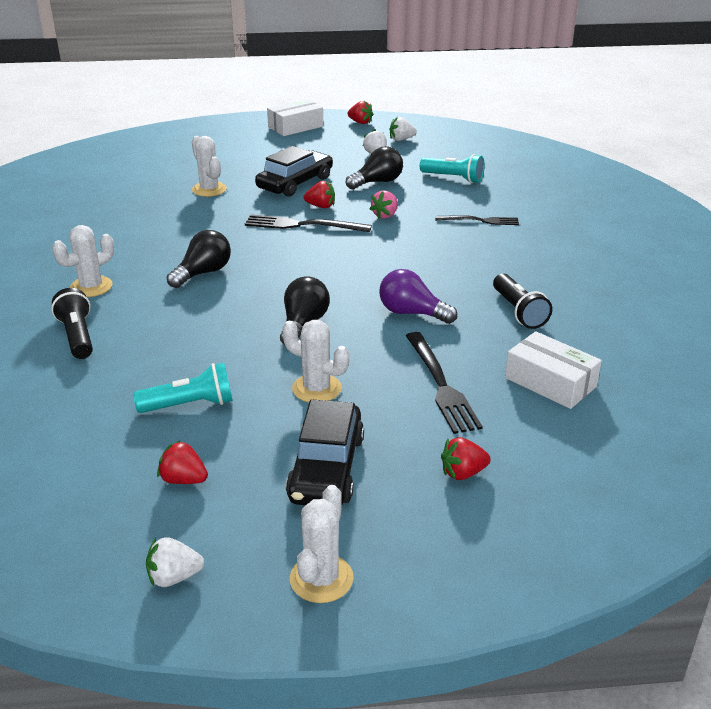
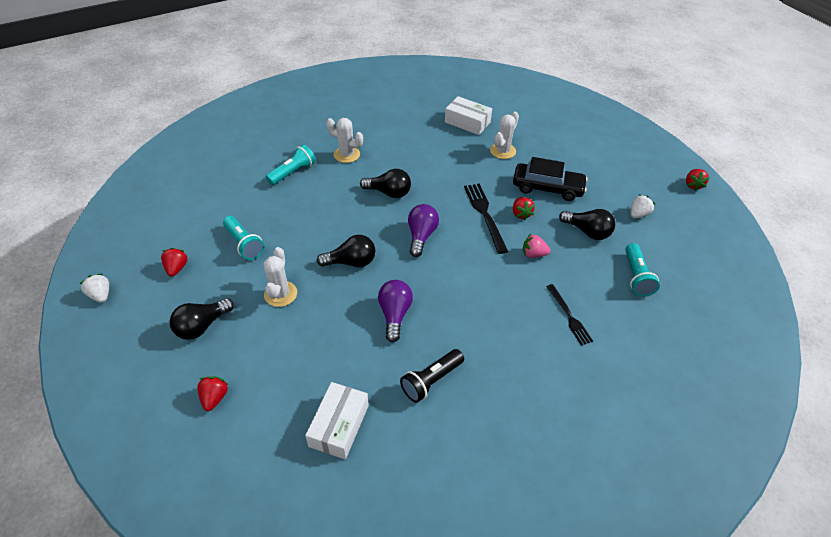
camera: 65 degrees right, 15 degrees up
black flashlight [51,288,93,359] -> turquoise flashlight [266,144,316,185]
white box [267,99,323,136] -> white box moved to [445,96,492,135]
black car [286,399,364,505] -> black light bulb [170,298,234,340]
white cactus [290,485,354,603] -> none
white strawberry [390,117,417,141] -> none
black fork [406,332,483,434] -> none
red strawberry [441,437,491,480] -> red strawberry turned 45 degrees clockwise [197,376,228,411]
none -> purple light bulb [408,204,439,257]

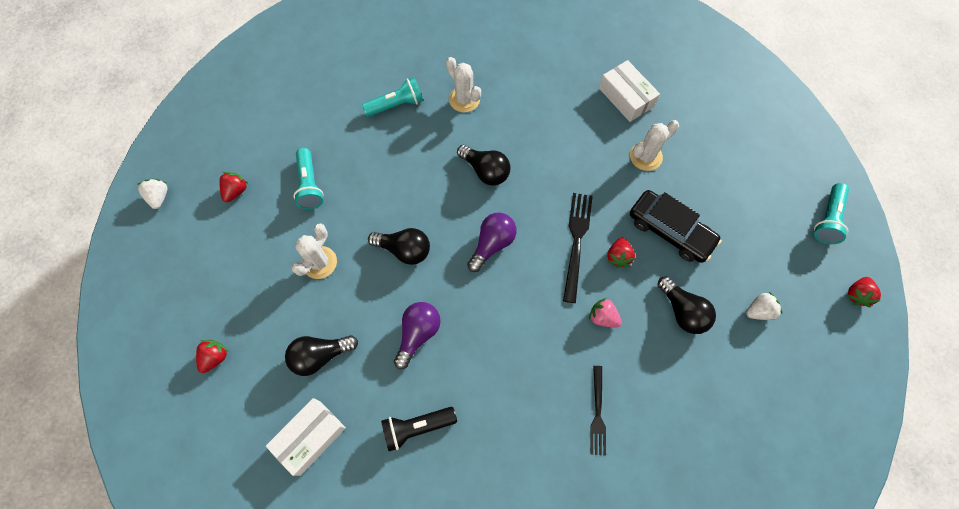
camera: 25 degrees right, 20 degrees up
black light bulb [170,298,234,340] -> black light bulb moved to [285,335,358,376]
turquoise flashlight [625,243,660,297] -> turquoise flashlight moved to [814,183,849,244]

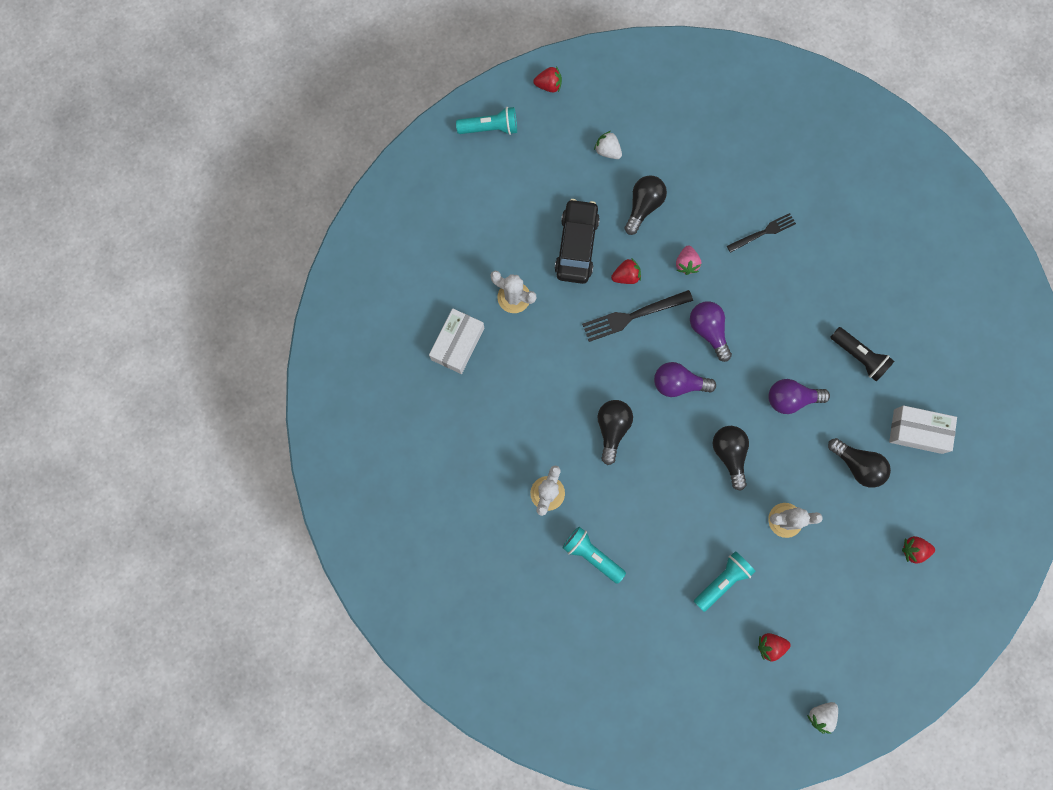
camera: 120 degrees left, 10 degrees up
none -> purple light bulb [690,301,732,362]

